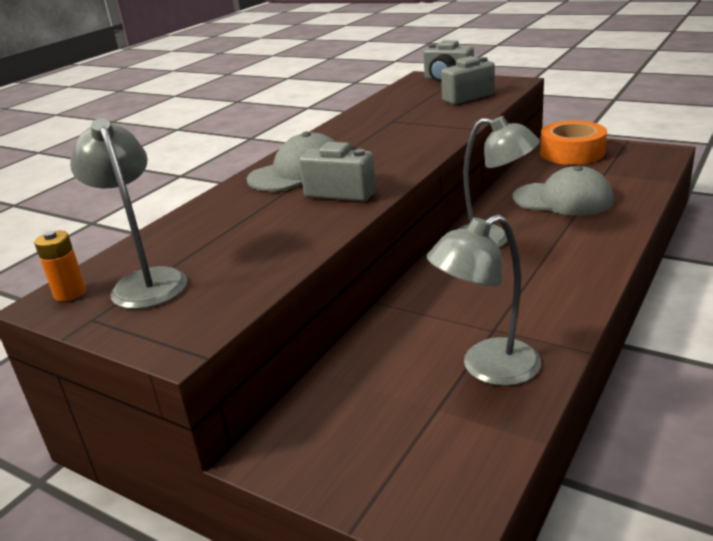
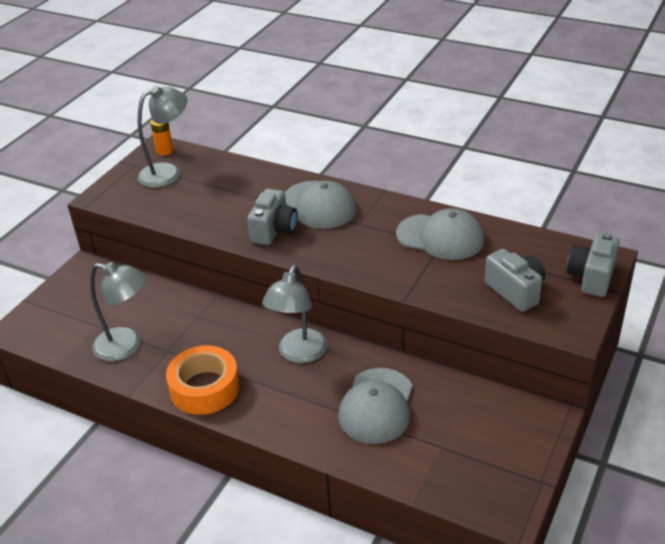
camera: 85 degrees right, 10 degrees up
grey lamp [427,214,541,386] -> grey lamp turned 135 degrees clockwise [90,262,147,362]
orange tape [540,121,607,165] -> orange tape moved to [166,345,240,415]
none -> grey cap [396,208,484,260]

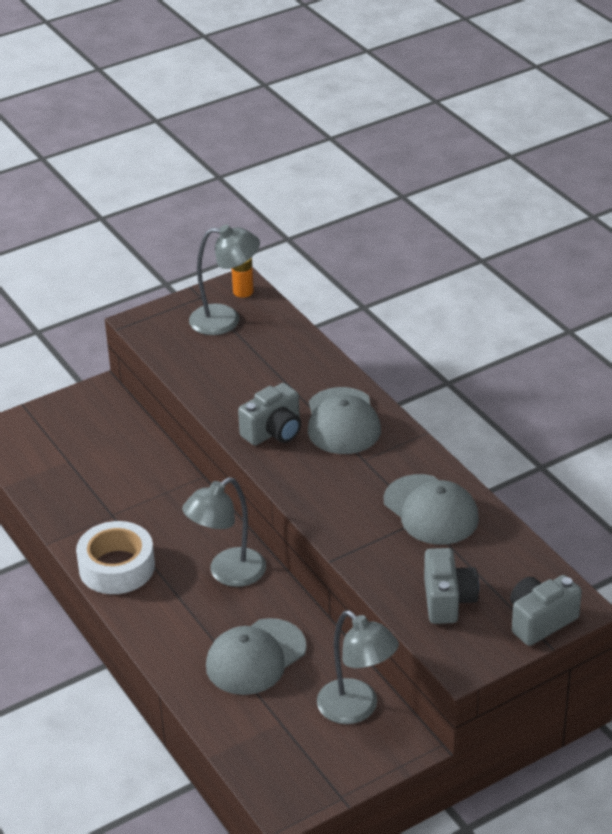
camera: 30 degrees right, 0 degrees up
grey lamp [90,262,147,362] -> grey lamp moved to [317,610,399,724]
orange tape [166,345,240,415] -> white tape [76,521,155,594]

